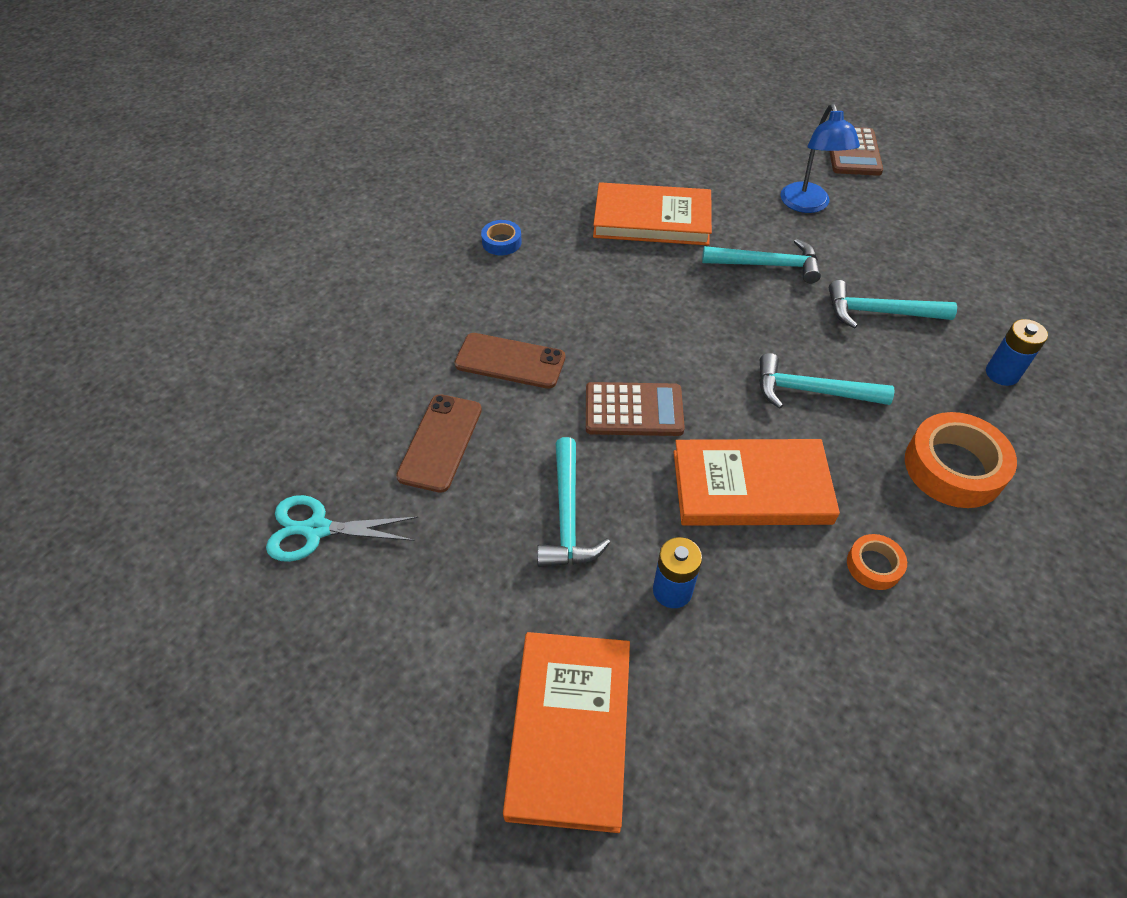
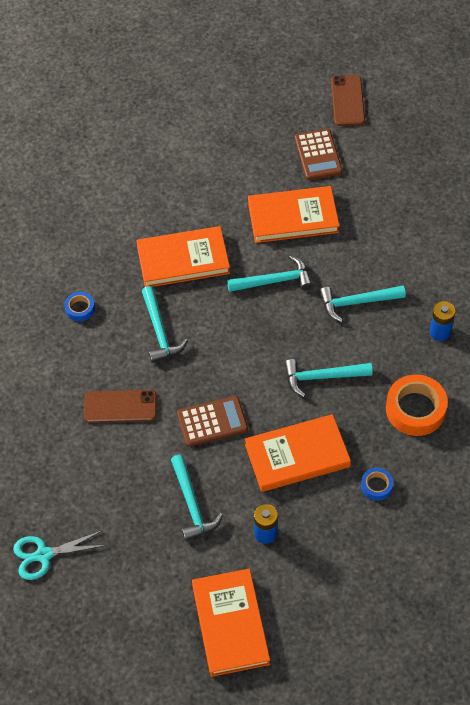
camera: 15 degrees left, 5 degrees up
brown phone [396,394,482,493] -> brown phone moved to [331,75,365,126]
blue lamp [780,104,860,213] -> orange book [248,186,340,243]
orange tape [847,534,907,590] -> blue tape [361,468,393,501]
none -> turquoise hammer [142,286,188,363]

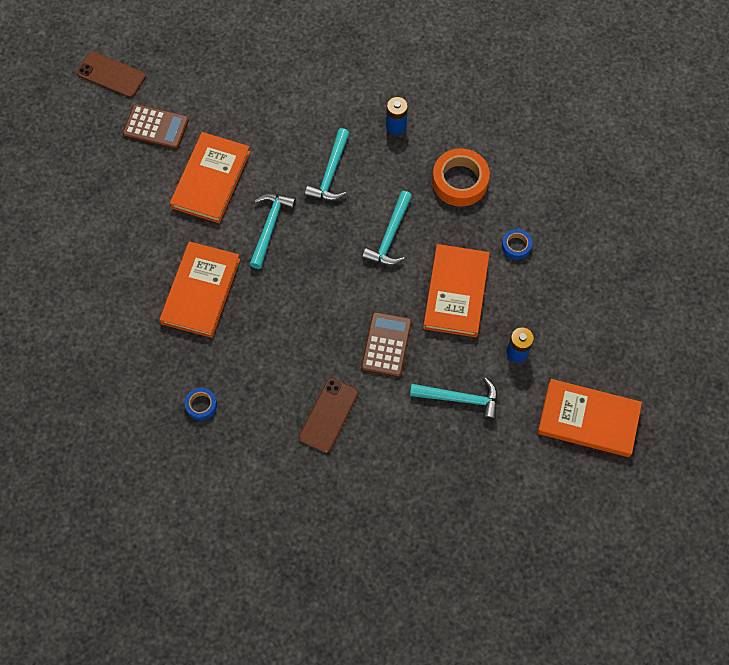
camera: 65 degrees left, 10 degrees up
turquoise scissors [13,530,107,580] -> none
turquoise hammer [142,286,188,363] -> none

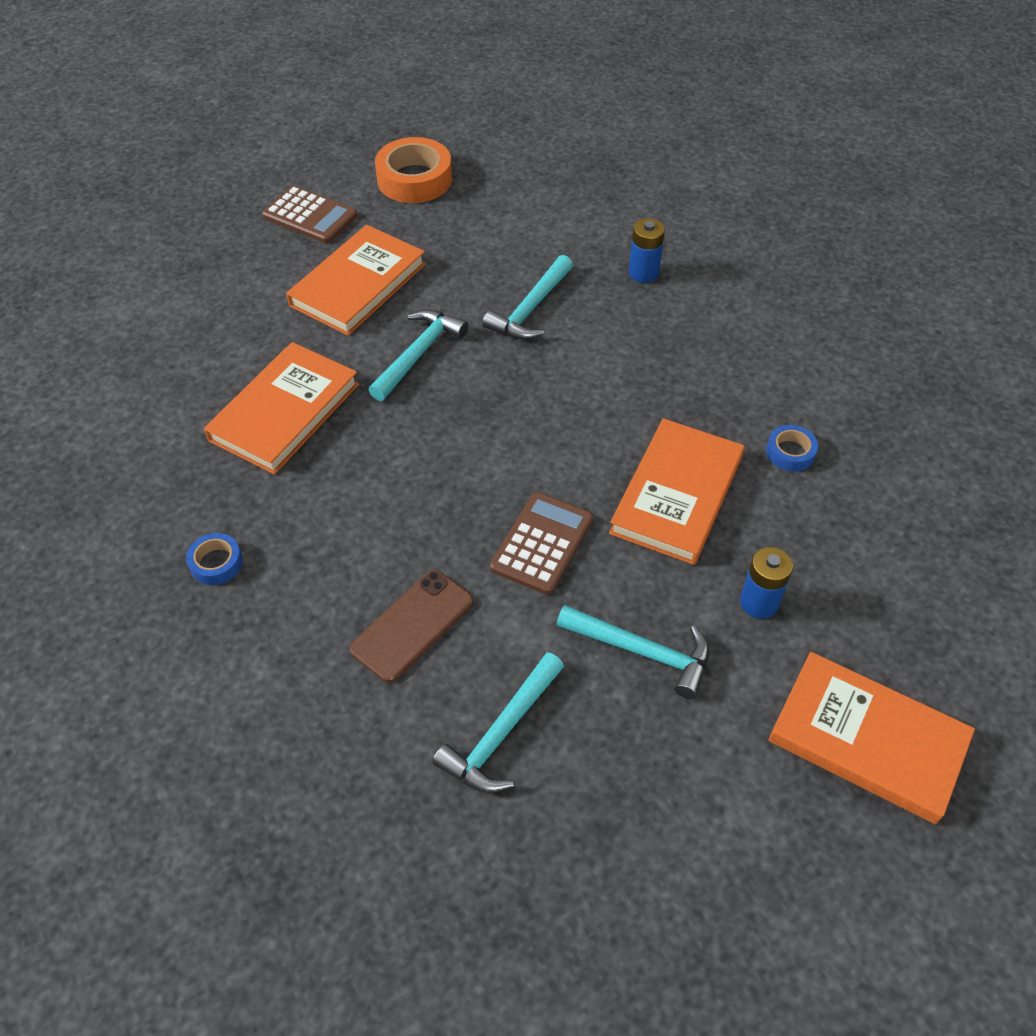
camera: 15 degrees right, 15 degrees down
brown phone [77,52,146,98] -> none
turquoise hammer [362,191,412,266] -> turquoise hammer moved to [432,652,564,793]
orange tape [432,148,490,207] -> orange tape moved to [375,137,452,203]

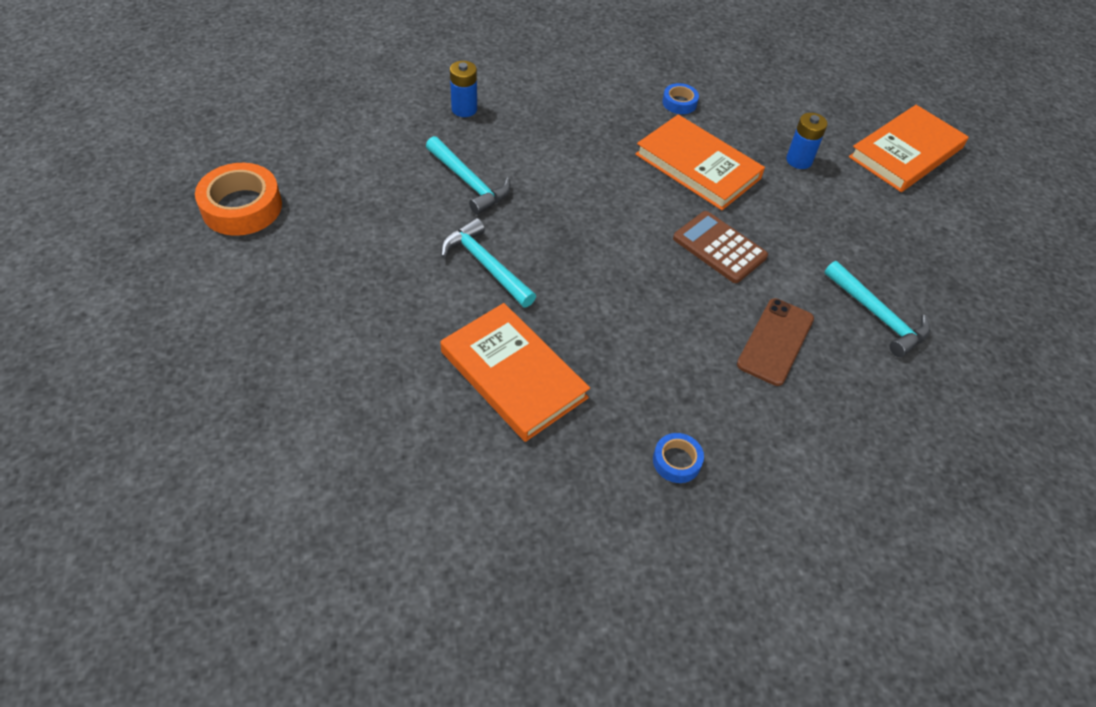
camera: 75 degrees left, 0 degrees up
brown calculator [262,185,357,243] -> none
orange book [286,225,426,336] -> none
brown phone [350,570,473,683] -> brown phone turned 60 degrees clockwise [737,298,814,386]
turquoise hammer [556,605,710,699] -> none

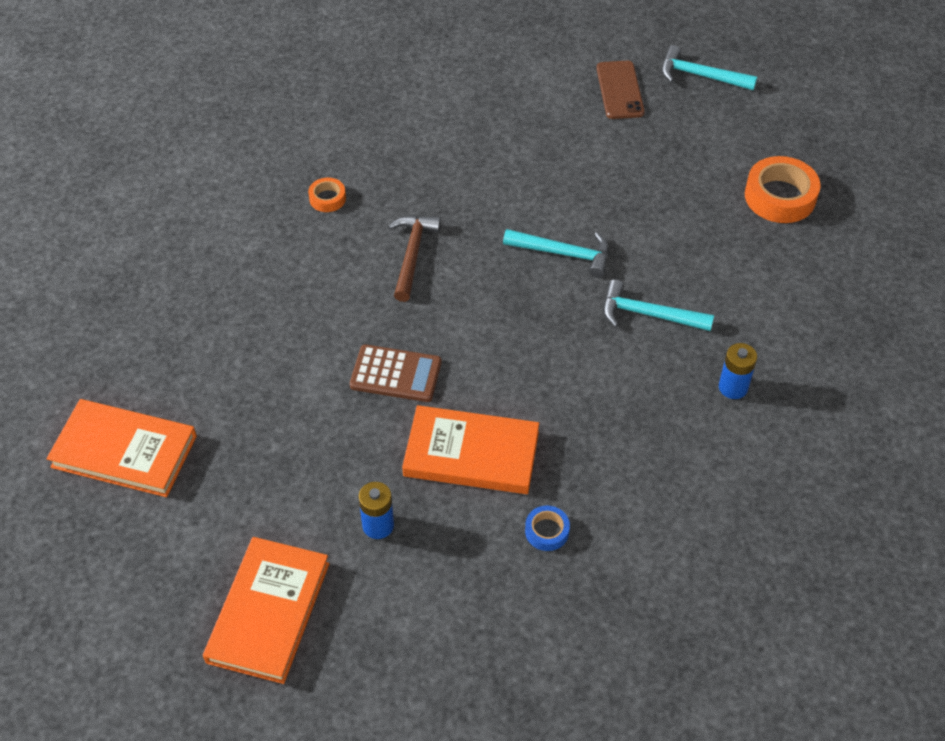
camera: 150 degrees right, 0 degrees up
orange book [440,303,590,442] -> orange book moved to [46,399,197,497]
blue tape [653,433,704,483] -> orange tape [308,178,346,212]
brown phone [737,298,814,386] -> brown phone moved to [596,61,645,119]
turquoise hammer [824,261,930,357] -> turquoise hammer moved to [661,45,757,90]
none -> brown hammer [388,215,441,302]

